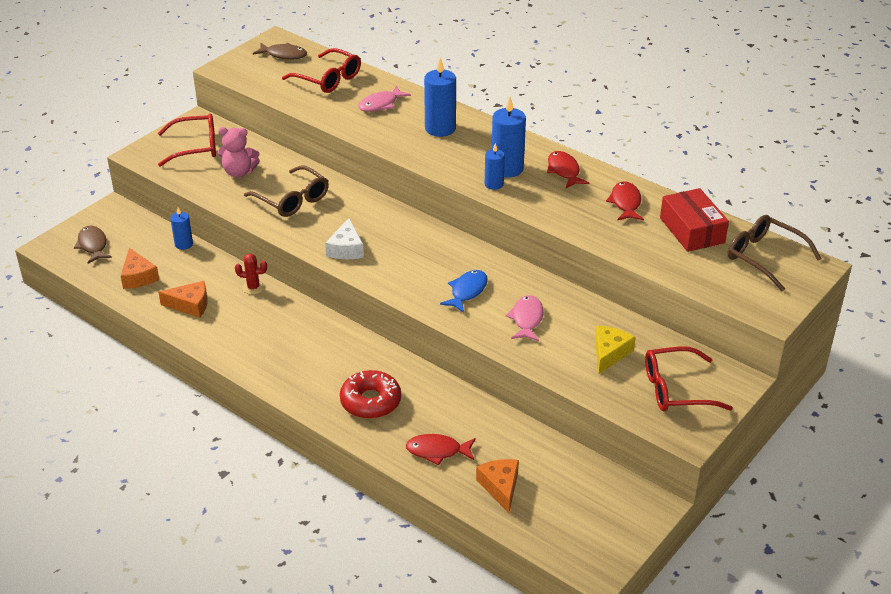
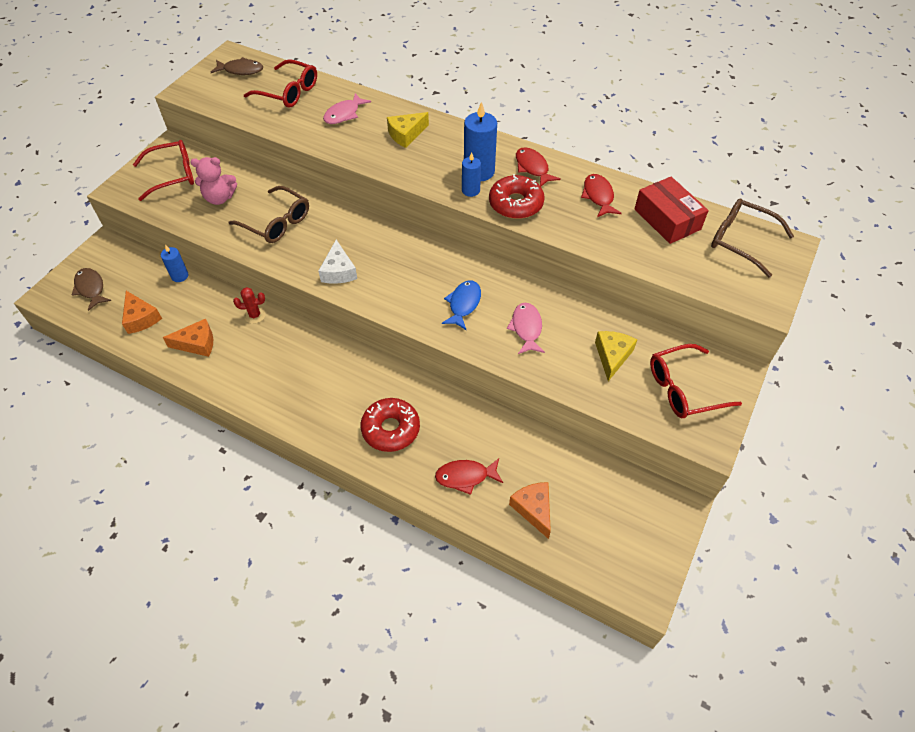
camera: 10 degrees left, 15 degrees up
blue candle [424,58,456,137] -> yellow cheese [387,112,429,148]
none -> red donut [489,174,545,219]

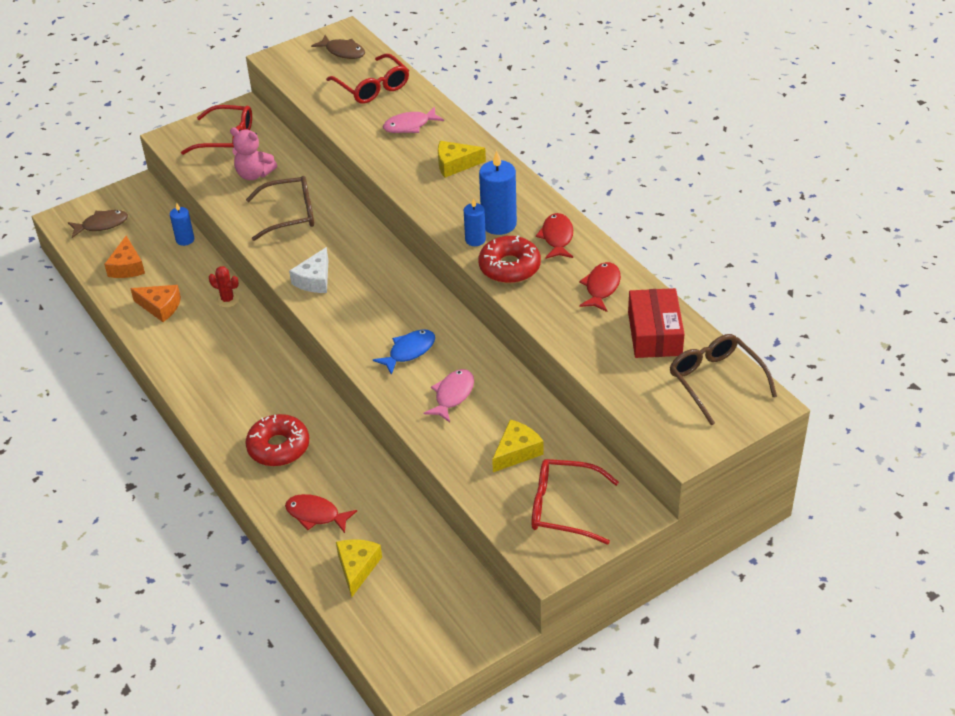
camera: 30 degrees right, 10 degrees down
brown fish [72,268,111,311] -> brown fish turned 75 degrees clockwise [68,210,128,238]
brown glasses [228,186,309,243] -> brown glasses turned 75 degrees counterclockwise [246,176,314,241]
orange cheese [509,482,551,539] -> yellow cheese [336,539,382,598]

